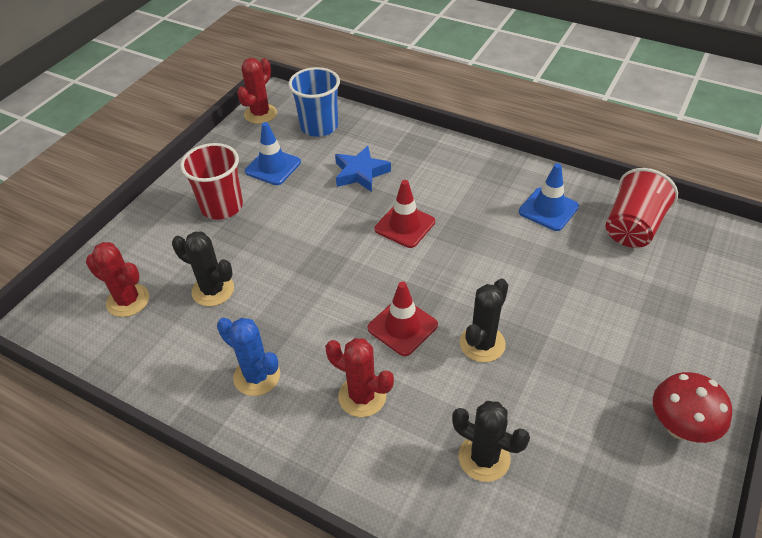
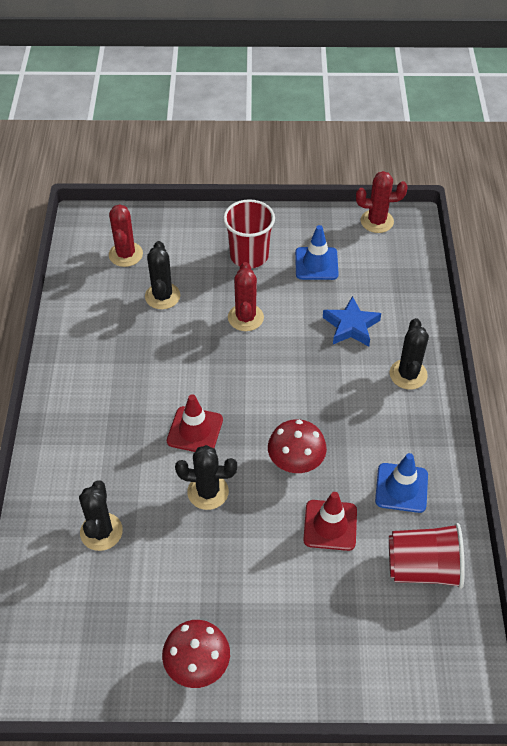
camera: 60 degrees right, 5 degrees up
blue cactus [217,318,280,396] -> none
blue cup [289,67,340,137] -> none
red cactus [325,338,394,417] -> red cactus moved to [228,262,264,331]
red traffic cone [375,180,435,248] -> red traffic cone moved to [303,492,357,551]
none -> red mushroom [268,419,327,473]
none -> black cactus [390,318,429,390]

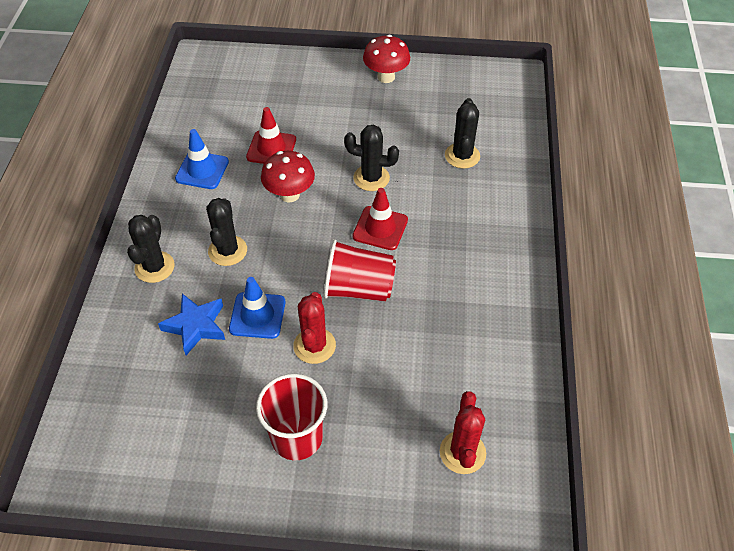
camera: 175 degrees left, 0 degrees up
black cactus [145,241,180,310] -> black cactus moved to [206,198,247,266]
blue traffic cone [295,225,339,280] -> blue traffic cone moved to [229,277,286,339]
red cactus [356,171,408,233] -> none
red cup [389,523,465,589] -> red cup moved to [324,239,396,302]

